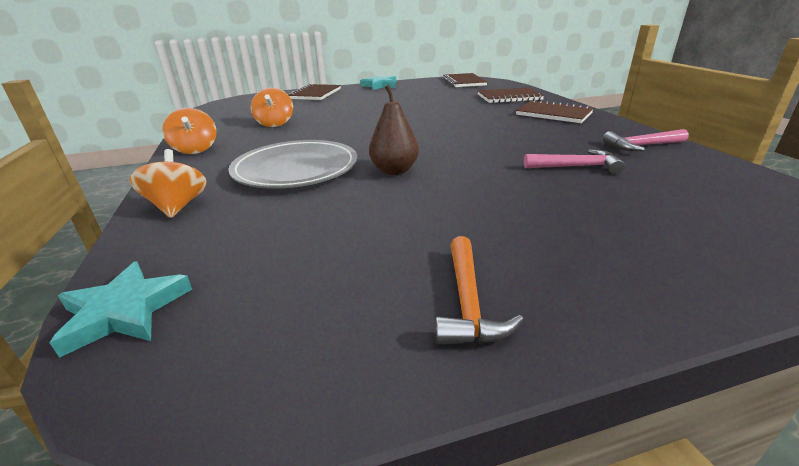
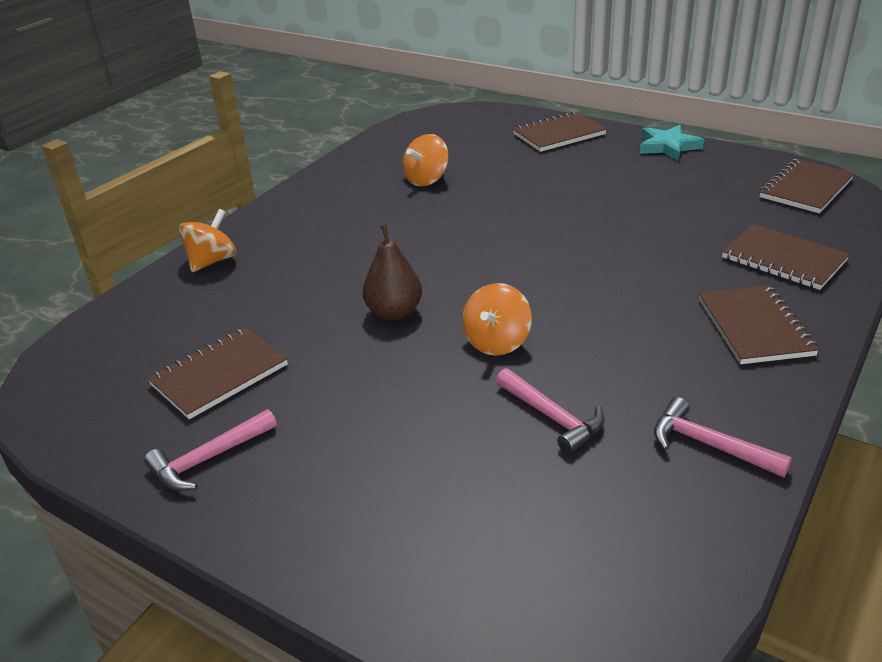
camera: 50 degrees right, 5 degrees up
turquoise star [50,262,192,358] -> none
orange spinning top [162,108,217,154] -> orange spinning top moved to [462,283,532,356]
grey plate [228,140,358,188] -> none
orange hammer [435,236,523,345] -> pink hammer [144,409,277,491]
none -> brown notebook [147,327,288,419]

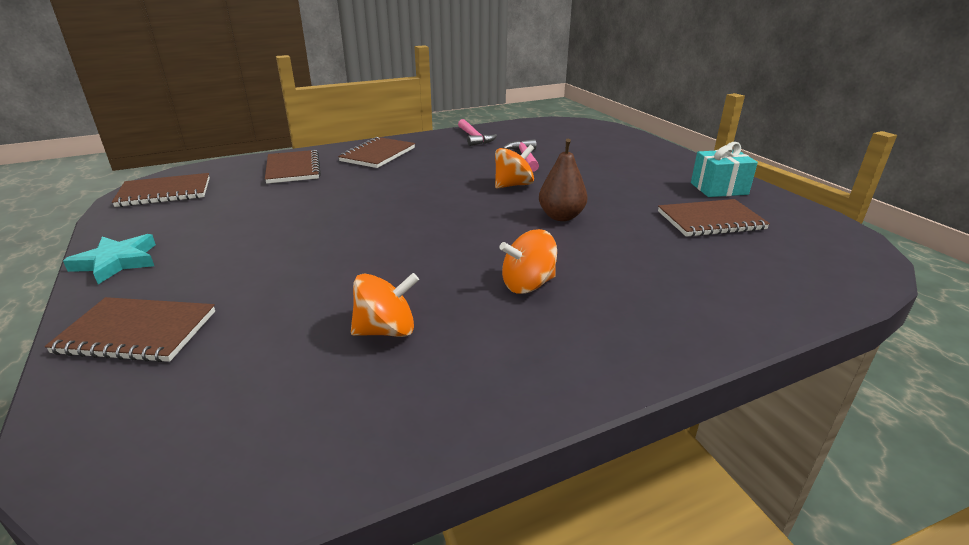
camera: 150 degrees left, 5 degrees down
pink hammer [144,409,277,491] -> turquoise gift [691,142,758,197]
orange spinning top [179,209,237,272] -> orange spinning top moved to [499,229,557,294]

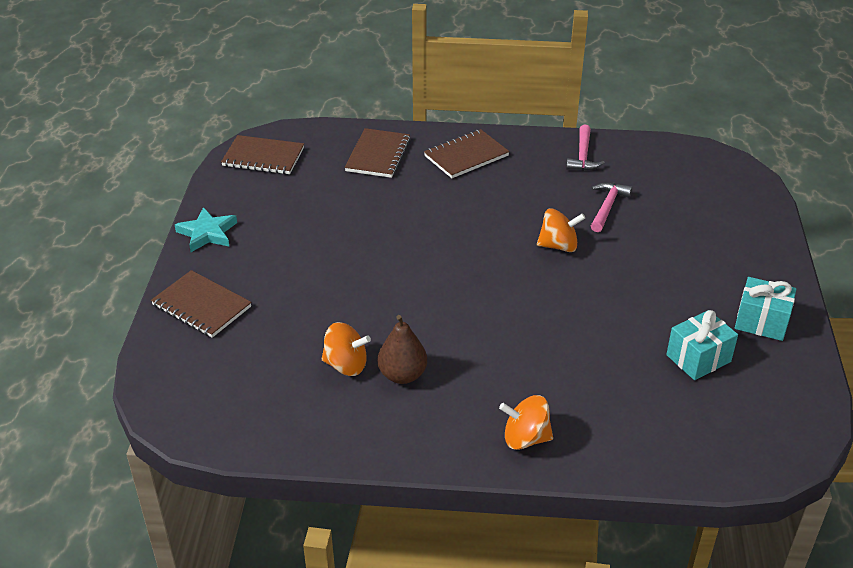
camera: 30 degrees right, 10 degrees up
orange spinning top [499,229,557,294] -> orange spinning top moved to [499,395,553,450]
brown pear [539,139,588,221] -> brown pear moved to [378,315,427,384]
brown notebook [658,199,770,237] -> turquoise gift [666,310,738,380]

